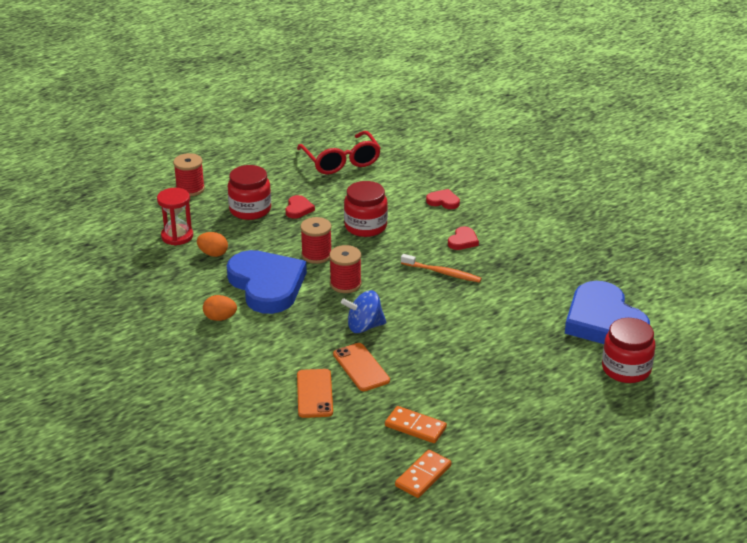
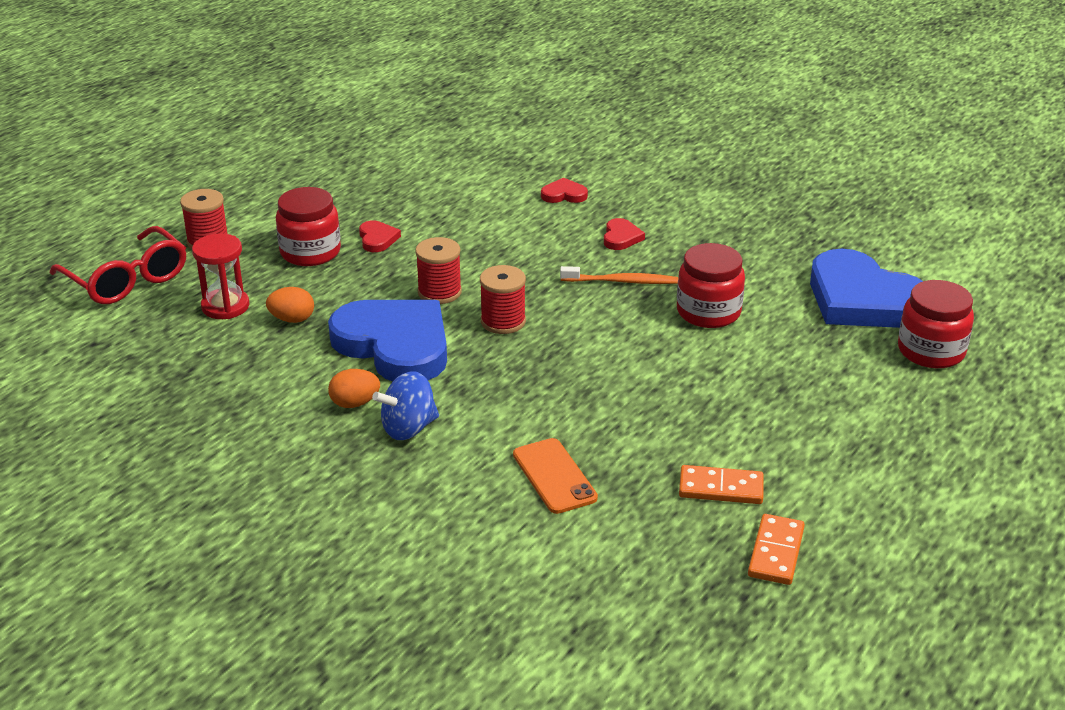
camera: 20 degrees left, 0 degrees up
red glasses [297,131,381,175] -> red glasses moved to [50,226,186,304]
orange phone [333,343,390,391] -> none
blue spinning top [341,290,386,333] -> blue spinning top moved to [372,371,439,440]
red jar [344,181,388,237] -> red jar moved to [677,243,745,328]

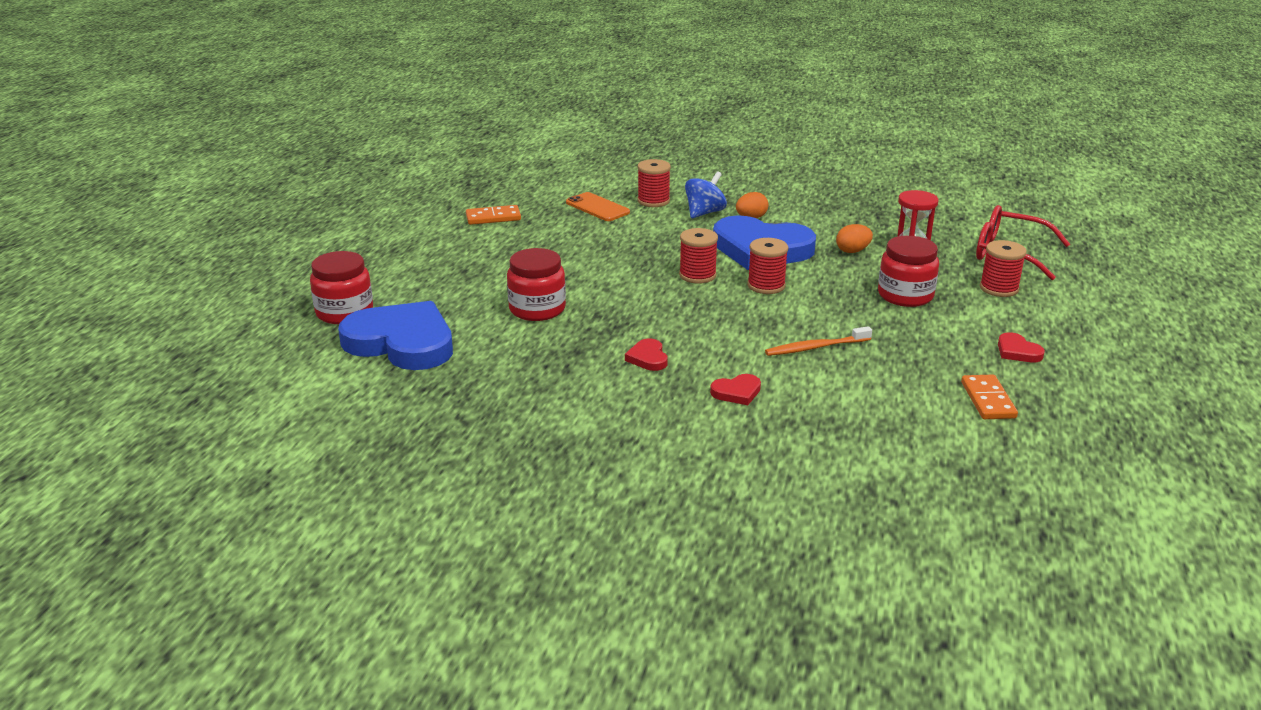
camera: 160 degrees right, 5 degrees down
red heart [359,220,401,252] -> red heart moved to [998,332,1045,362]
orange toothbrush [560,266,678,284] -> orange toothbrush moved to [765,326,872,356]
orange domino [748,514,805,585] -> orange domino moved to [961,375,1018,419]
none -> red spool [637,159,671,207]

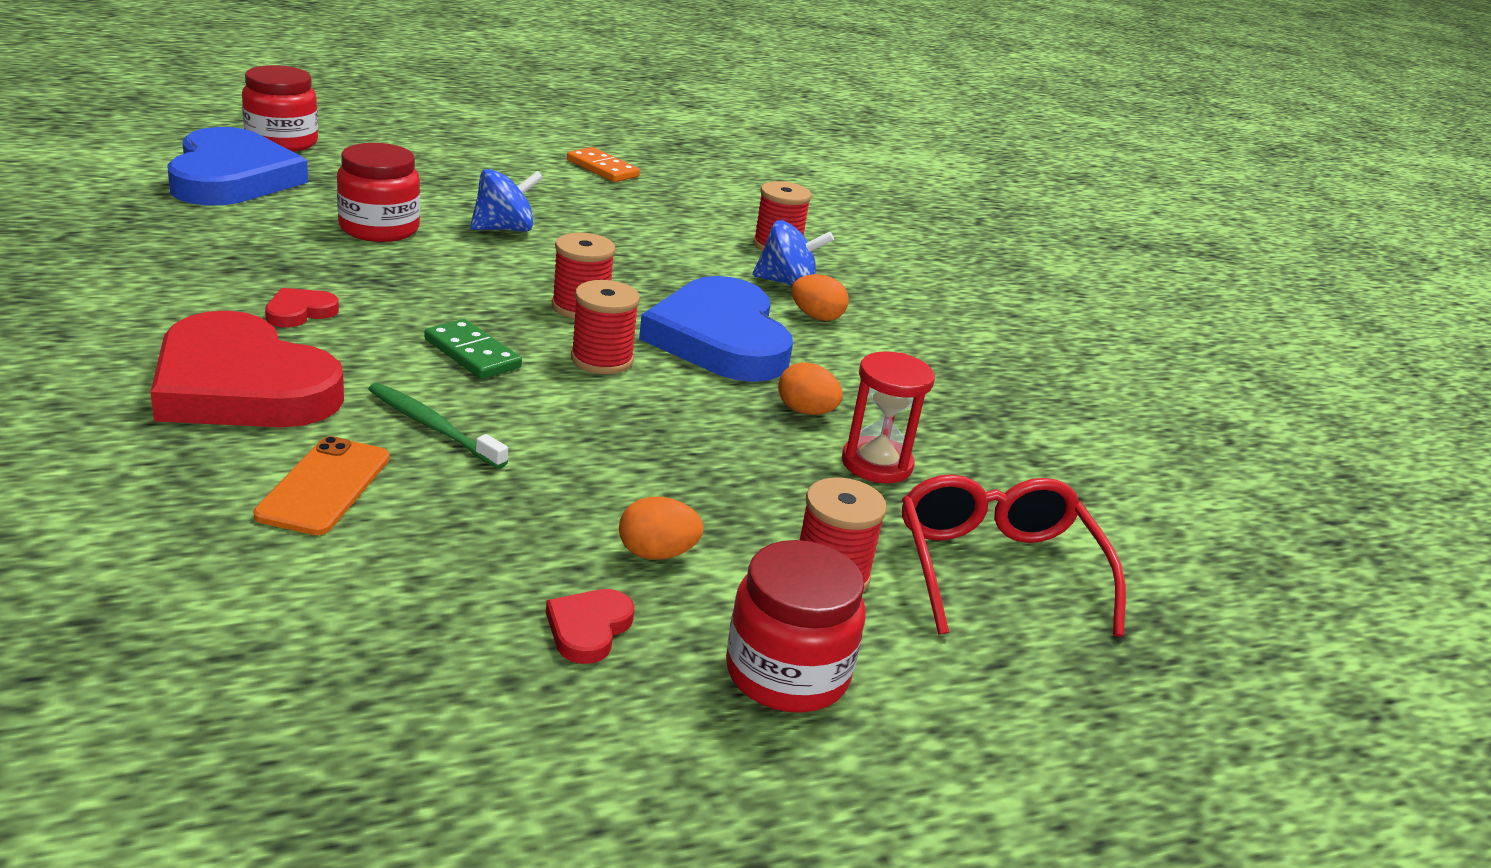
camera: 50 degrees right, 0 degrees up
orange phone [566,192,630,221] -> orange phone moved to [253,436,390,535]
red heart [710,374,761,405] -> red heart [151,311,344,427], size x2.48
orange toothbrush [765,326,872,356] -> green toothbrush [368,383,508,469]
red jar [878,236,939,307] -> red jar moved to [726,540,866,713]
orange domino [961,375,1018,419] -> none
none -> green domino [424,319,522,379]
none -> blue spinning top [470,169,543,232]
none -> orange egg [619,497,704,560]

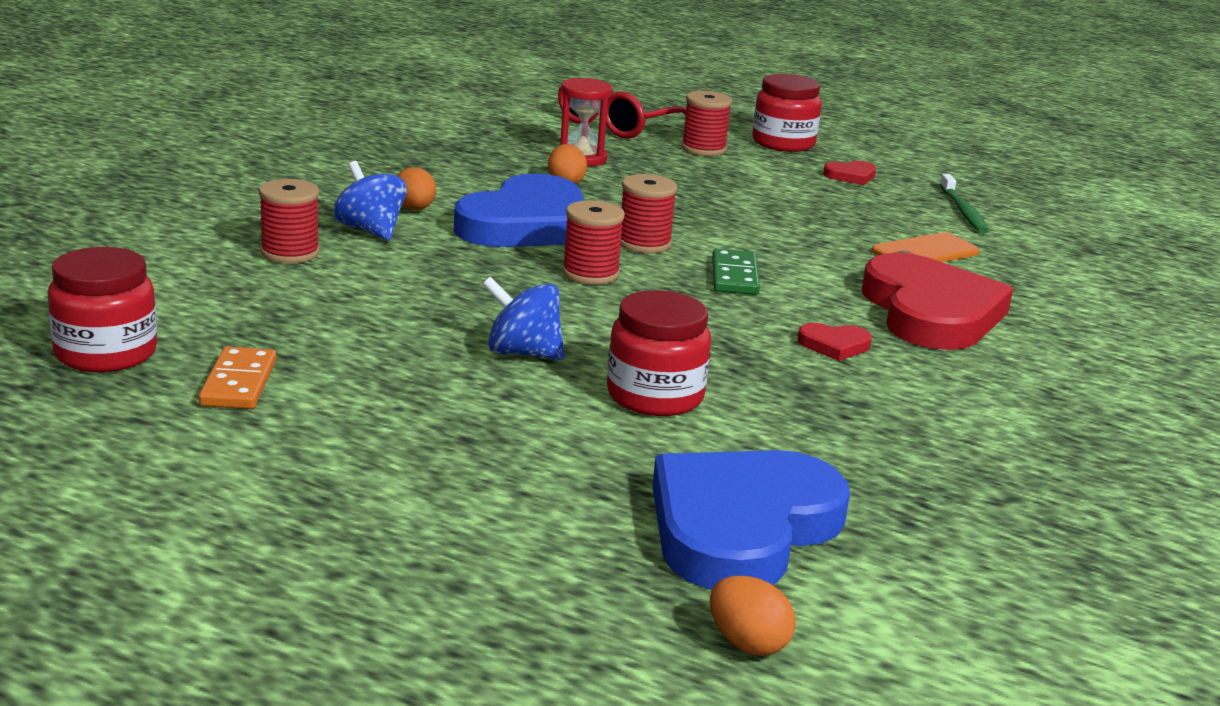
camera: 130 degrees left, 5 degrees down
red jar [242,65,318,152] -> red jar moved to [48,247,157,372]
green toothbrush [368,383,508,469] -> green toothbrush moved to [940,174,989,233]
orange egg [619,497,704,560] -> orange egg moved to [710,576,796,656]

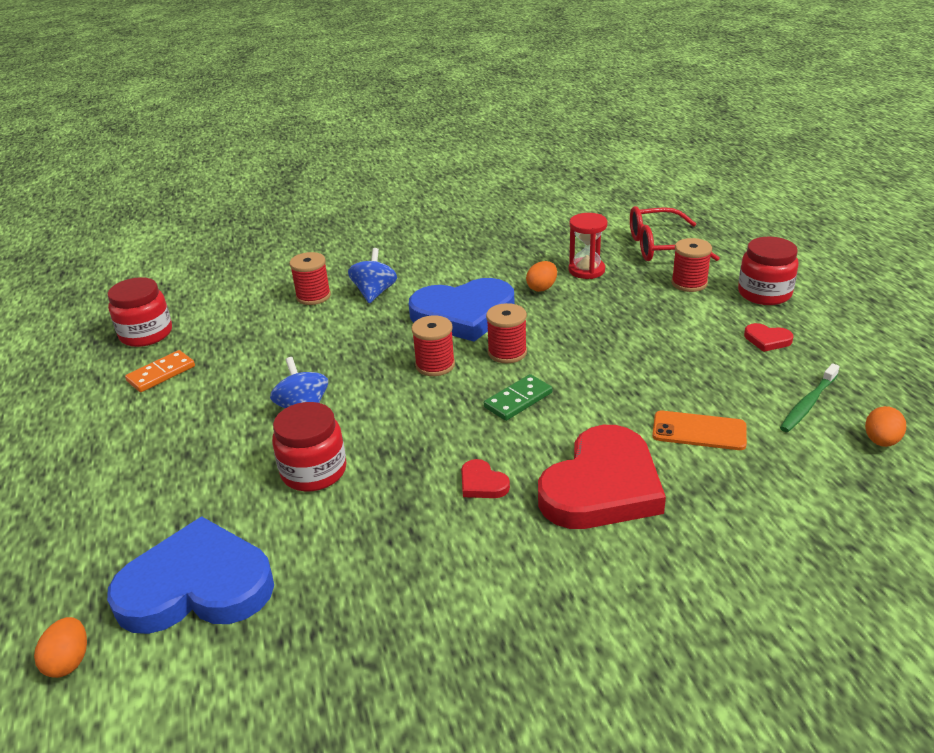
camera: 50 degrees right, 10 degrees up
orange egg [397,167,436,210] -> orange egg moved to [865,406,906,447]

